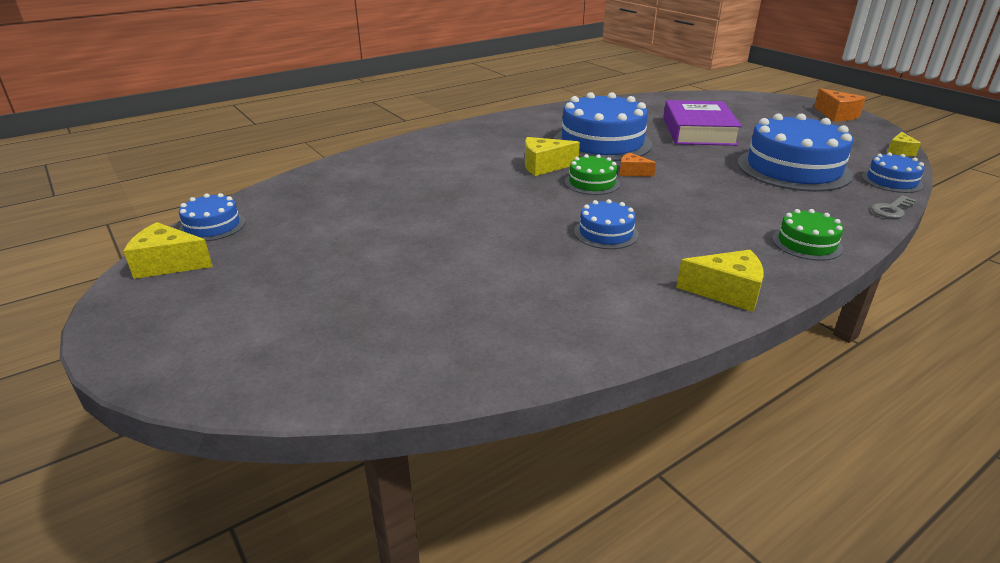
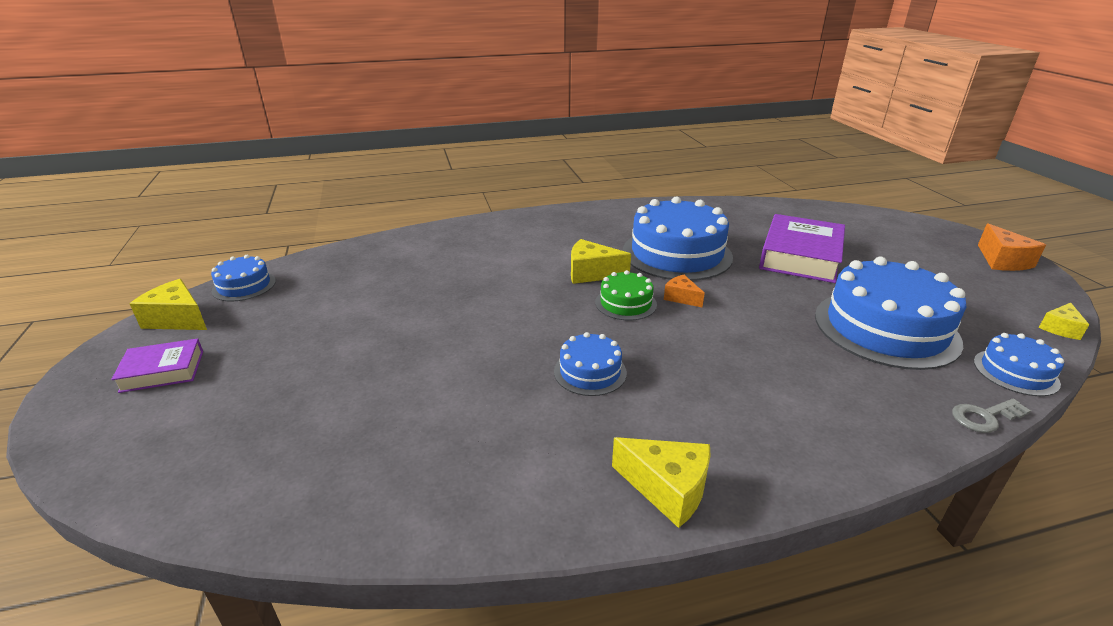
camera: 20 degrees right, 0 degrees up
green cake [772,209,843,261] -> none
none -> purple book [111,339,203,393]

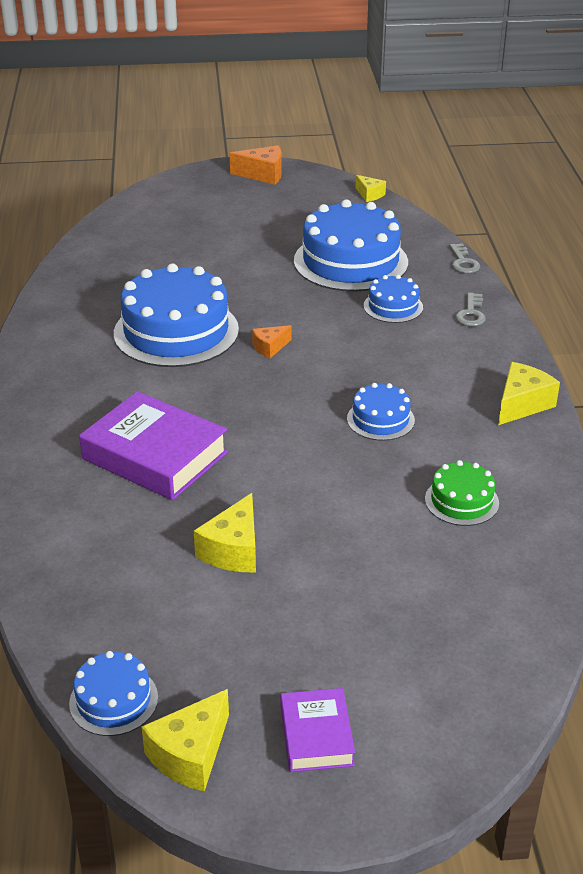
camera: 80 degrees left, 5 degrees up
yellow cheese [571,239,631,284] -> yellow cheese moved to [194,493,256,572]
green cake [595,270,657,321] -> green cake moved to [425,460,499,526]
purple book [759,214,845,283] -> purple book moved to [79,391,228,500]
blue cake [974,333,1064,396] -> blue cake moved to [364,275,423,323]
none -> grey key [455,293,486,326]

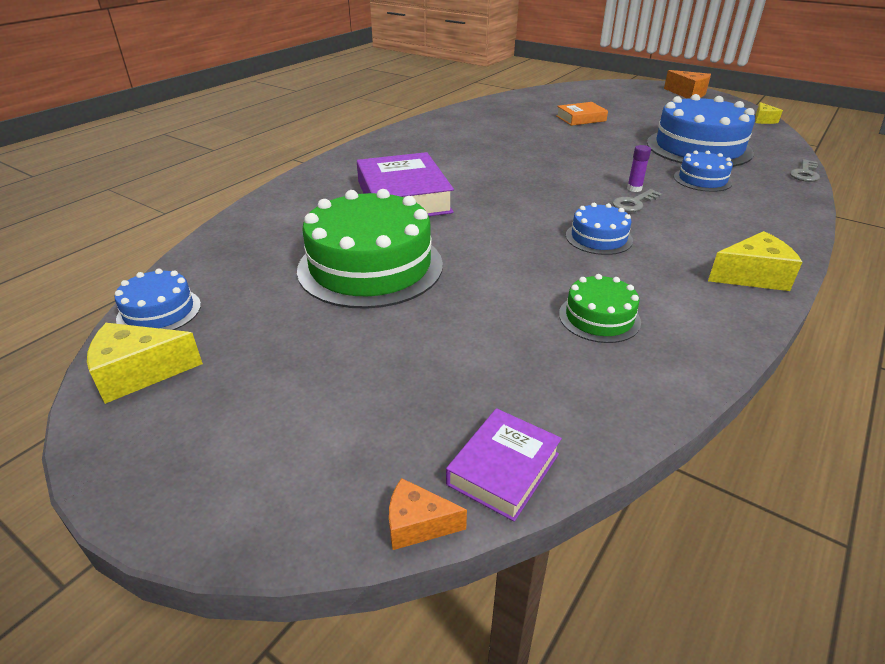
camera: 40 degrees right, 0 degrees up
blue cake [114,263,239,367] -> none
yellow cheese [194,493,256,572] -> green cake [297,189,443,309]
orange cheese [252,325,291,358] -> orange cheese moved to [389,478,467,550]
purple book [281,688,355,772] -> purple book moved to [446,408,562,522]
grey key [455,293,486,326] -> grey key moved to [612,189,662,212]
none -> orange book [556,102,608,126]
none -> purple glue stick [627,145,651,192]

